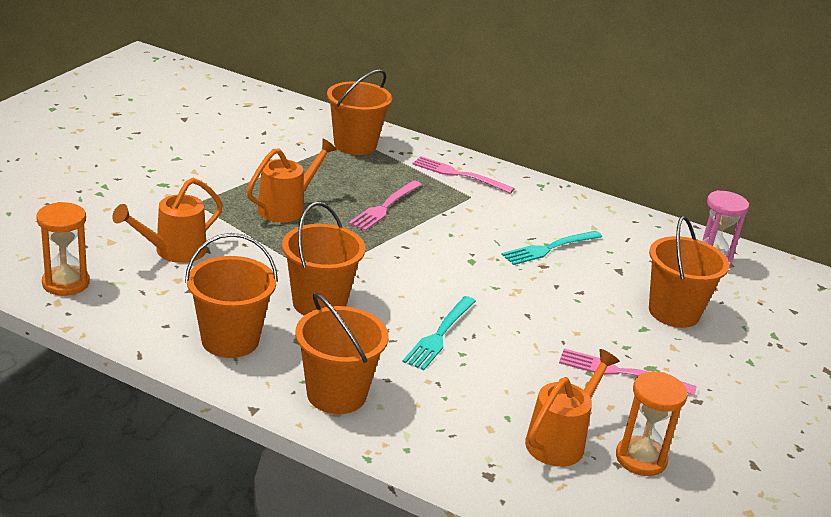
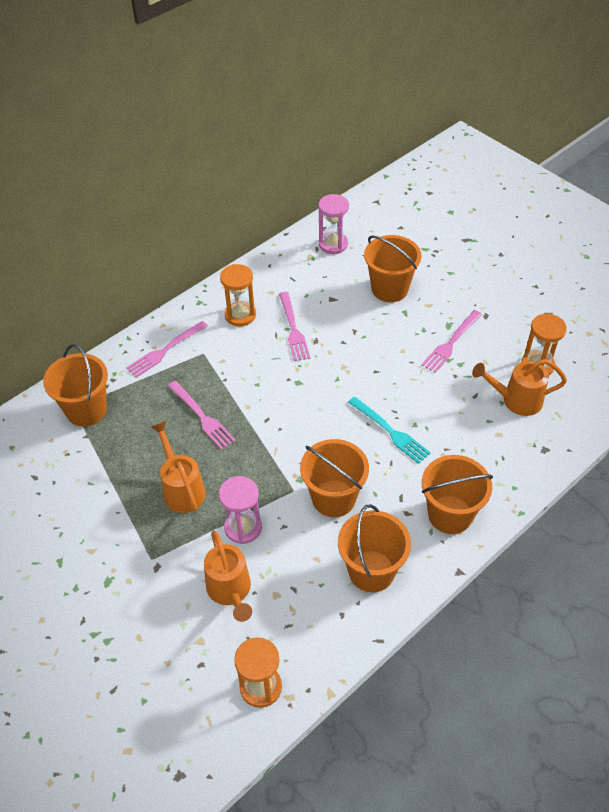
camera: 65 degrees left, 20 degrees up
turquoise fork [501,231,602,265] -> pink fork [279,292,310,361]
orange watering can [525,349,620,467] -> orange watering can turned 60 degrees counterclockwise [472,359,567,416]
none -> pink hourglass [219,476,262,544]
none -> orange hourglass [220,264,256,326]

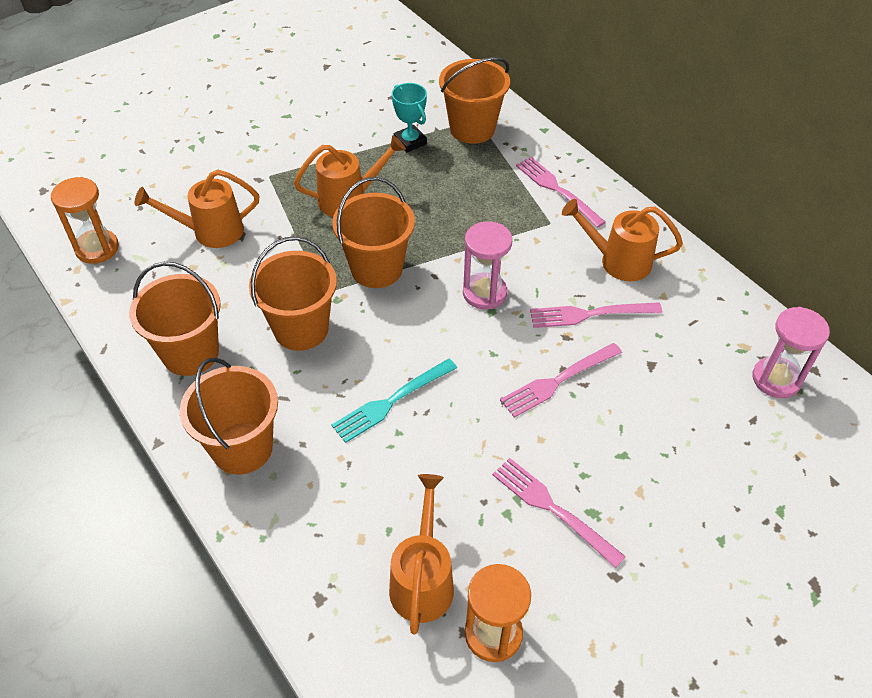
camera: 95 degrees right, 0 degrees up
pink fork [168,381,236,450] -> pink fork moved to [500,343,622,418]
pink hourglass [219,476,262,544] -> pink hourglass moved to [463,221,512,310]
orange hourglass [220,264,256,326] -> orange watering can [562,199,683,281]
orange bucket [364,235,422,302] -> orange bucket moved to [332,177,415,288]
none -> turquoise trophy [392,83,427,153]

